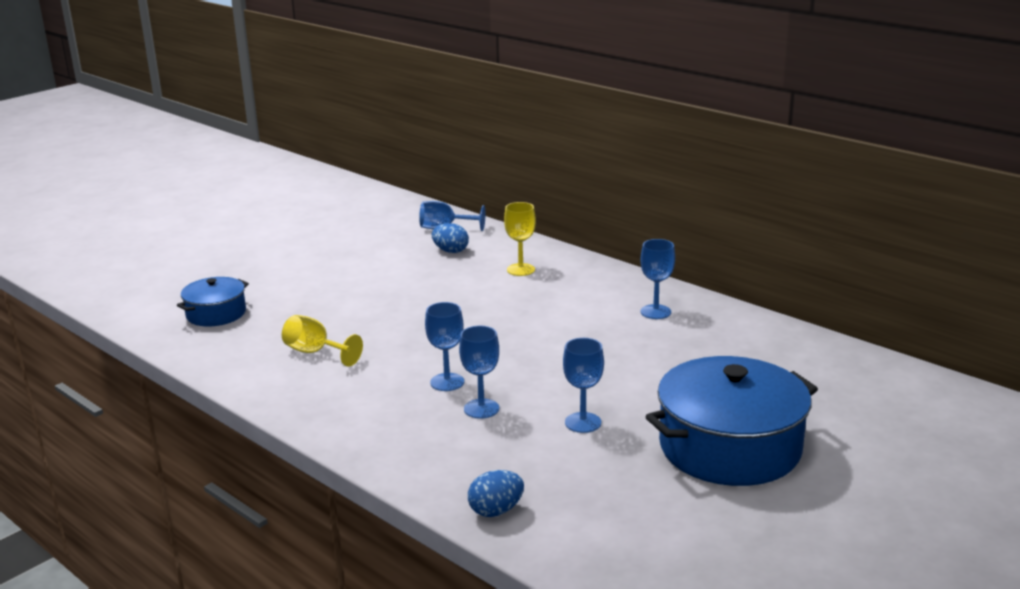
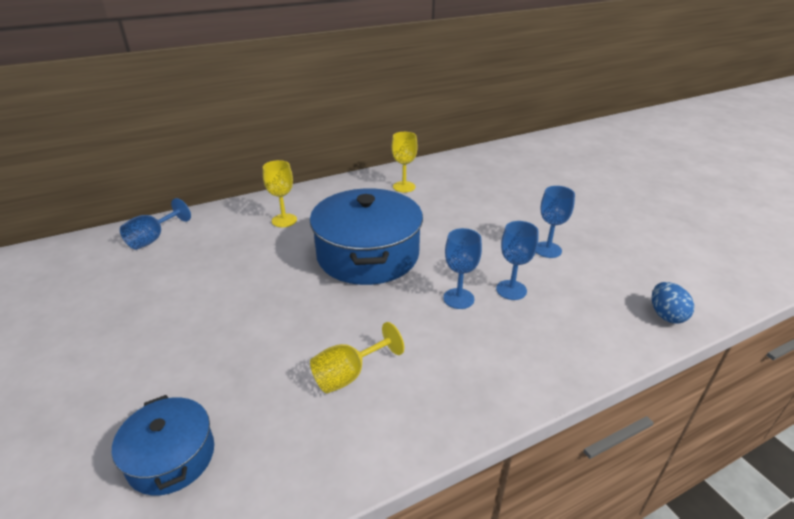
camera: 70 degrees left, 10 degrees up
blue egg [432,223,469,253] -> none
blue goblet [640,239,675,319] -> yellow goblet [392,132,418,192]
blue pot [646,356,818,486] -> blue pot moved to [310,188,423,285]

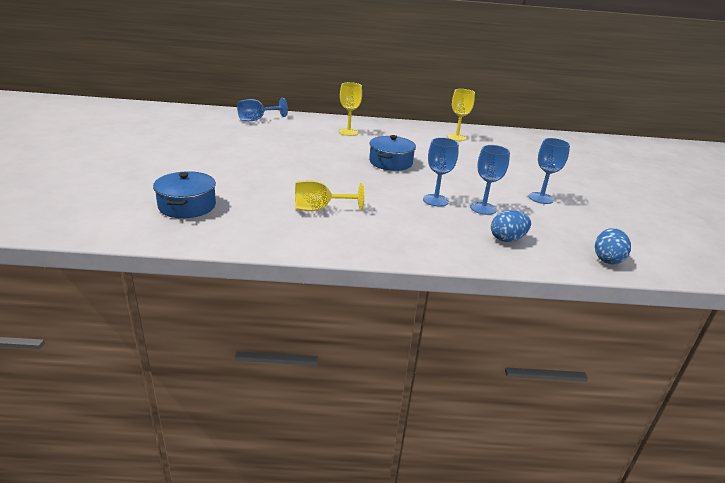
camera: 25 degrees right, 5 degrees down
blue pot [310,188,423,285] -> blue pot [369,135,416,171], size x0.53
none -> blue egg [491,210,531,242]

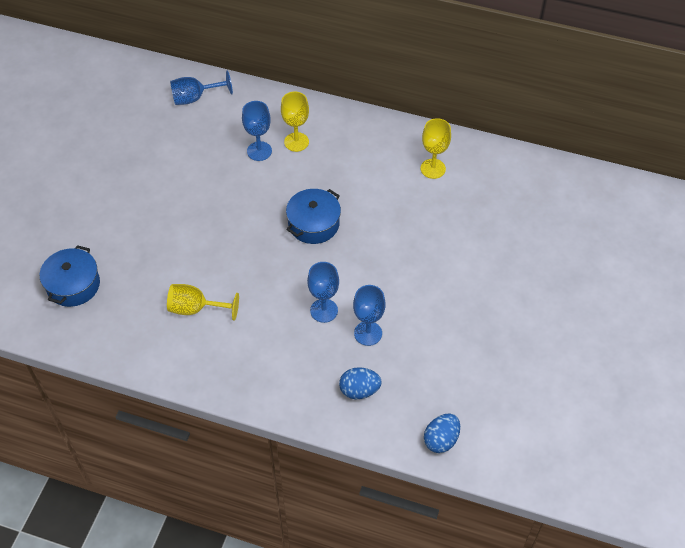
camera: 20 degrees right, 25 degrees up
blue goblet [529,138,570,204] -> blue goblet moved to [242,101,272,161]

